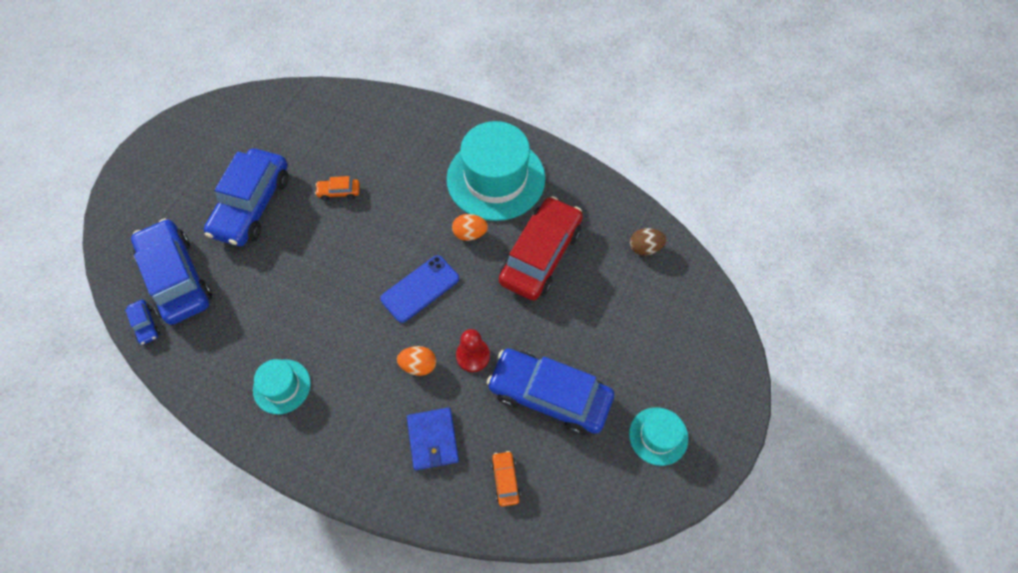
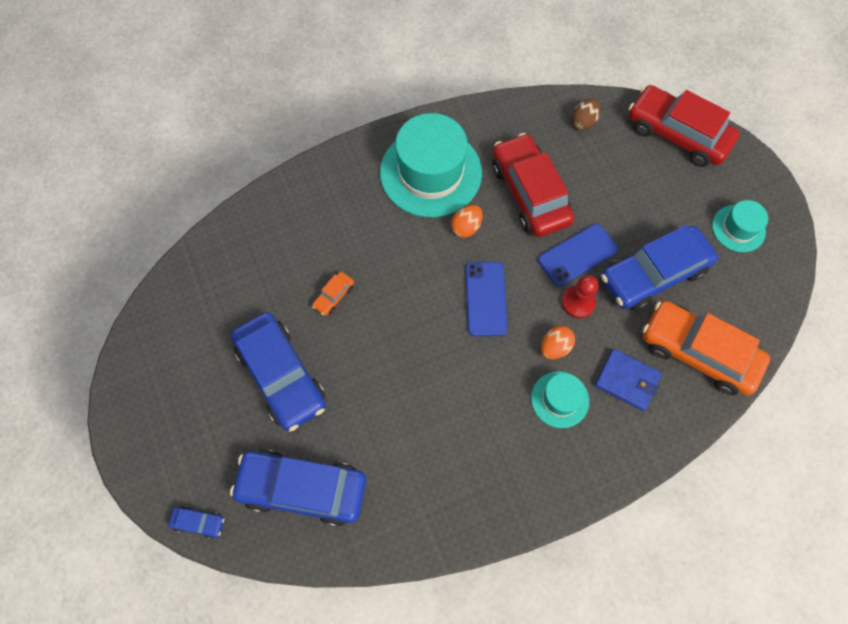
camera: 50 degrees left, 5 degrees up
blue car [125,300,160,345] -> blue car moved to [168,506,224,539]
turquoise hat [253,359,311,414] -> turquoise hat moved to [531,371,589,428]
orange car [491,451,521,507] -> orange car [643,301,770,395], size x2.43
none -> blue phone [538,224,618,286]
none -> red car [628,85,740,167]

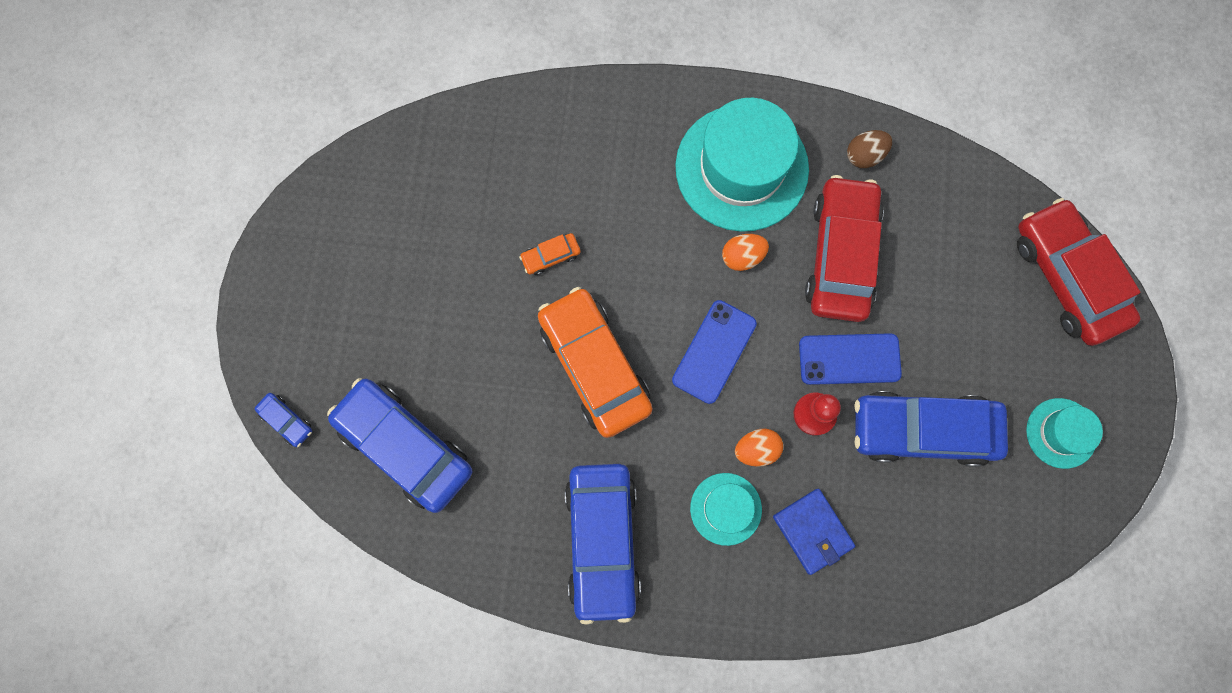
camera: 30 degrees right, 10 degrees up
blue car [231,312,326,432] -> blue car moved to [565,464,641,625]
brown egg [571,98,600,130] -> brown egg moved to [847,130,892,168]
orange car [643,301,770,395] -> orange car moved to [538,287,652,438]

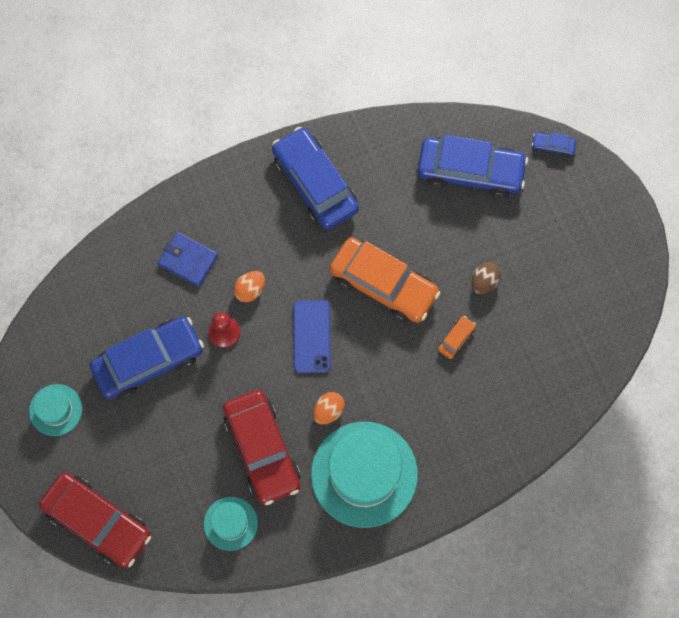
camera: 150 degrees right, 5 degrees down
turquoise hat [690,473,762,546] -> turquoise hat moved to [204,497,258,551]
blue phone [799,333,902,385] -> none
brown egg [847,130,892,168] -> brown egg moved to [472,262,501,294]

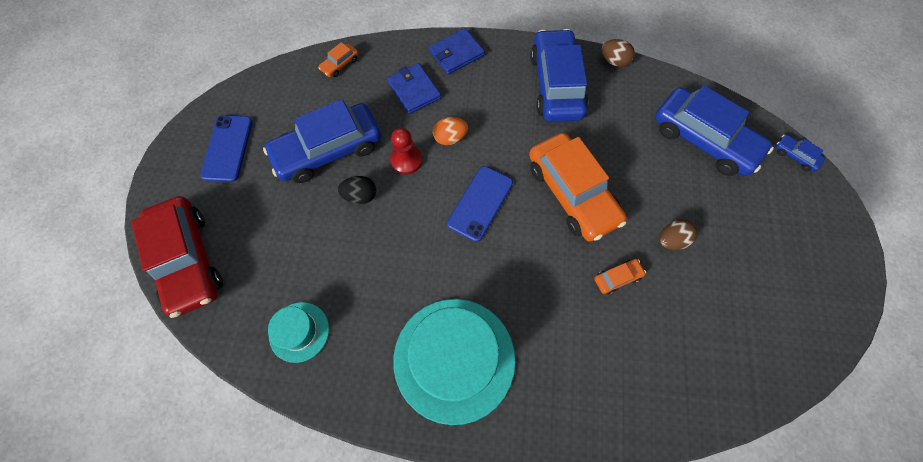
camera: 30 degrees right, 5 degrees down
turquoise hat [29,384,82,436] -> blue phone [200,115,253,182]
blue car [90,316,204,400] -> blue car turned 150 degrees clockwise [263,99,381,183]
red car [223,390,300,505] -> none
orange egg [313,392,345,425] -> none
none -> orange car [318,42,359,77]
none -> black egg [338,176,376,204]
none -> blue wallet [429,28,485,75]
none -> brown egg [602,39,635,67]

